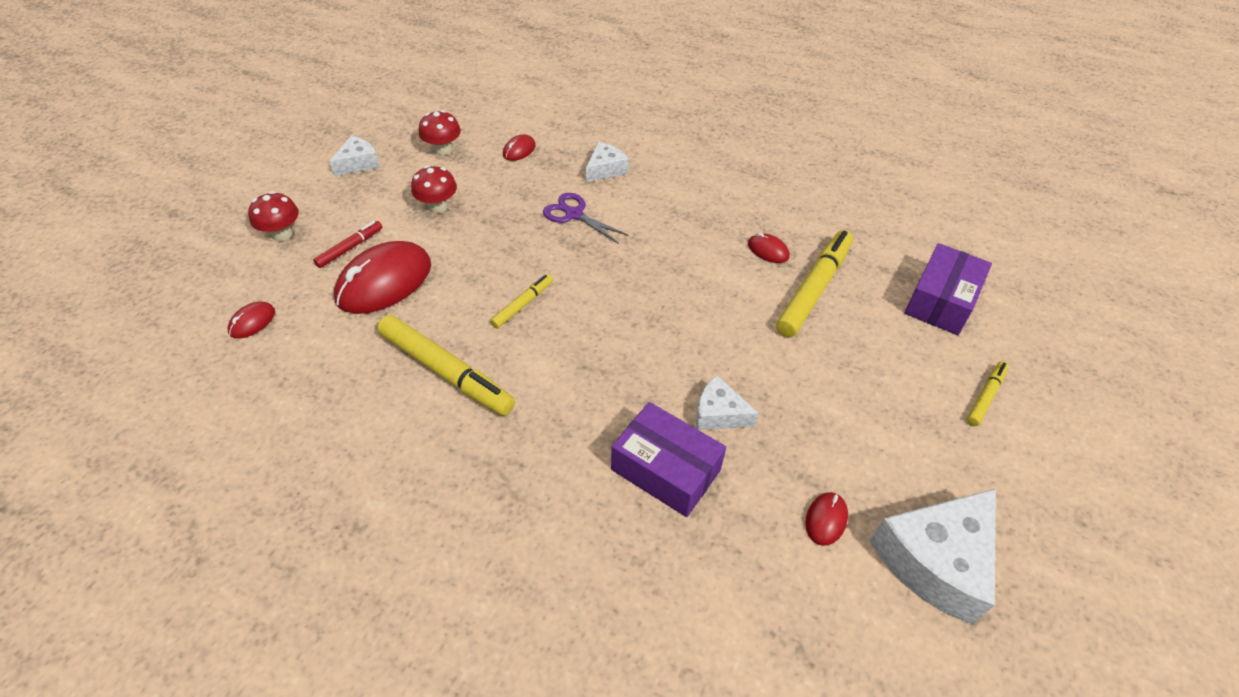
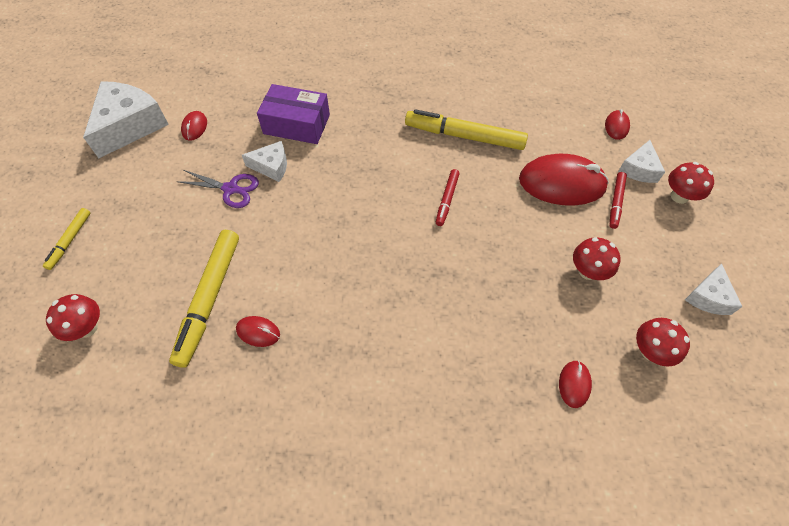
camera: 160 degrees right, 10 degrees up
red mouse [334,241,431,314] -> red mouse turned 75 degrees clockwise [519,154,609,206]
yellow marker [490,274,553,328] -> red marker [436,169,460,226]
purple scissors [543,193,629,244] -> purple scissors moved to [176,170,259,208]
white cheese [586,141,629,182] -> white cheese moved to [618,140,665,183]
purple box [904,243,992,335] -> red mushroom [46,294,100,341]

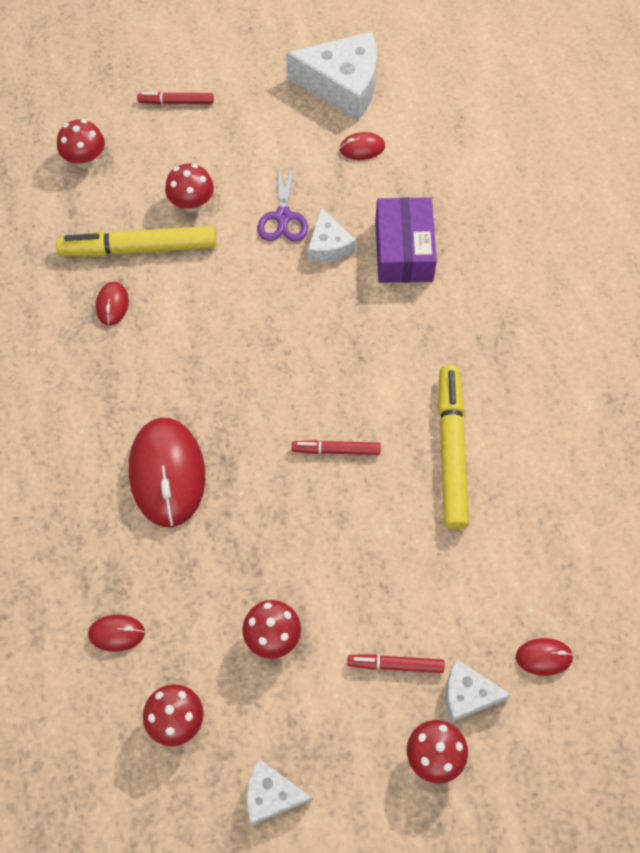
camera: 75 degrees right, 5 degrees up
yellow marker [43,208,91,270] -> red marker [137,92,214,104]
red mouse [519,154,609,206] -> red mouse moved to [129,418,205,527]
none -> red mushroom [165,164,214,212]

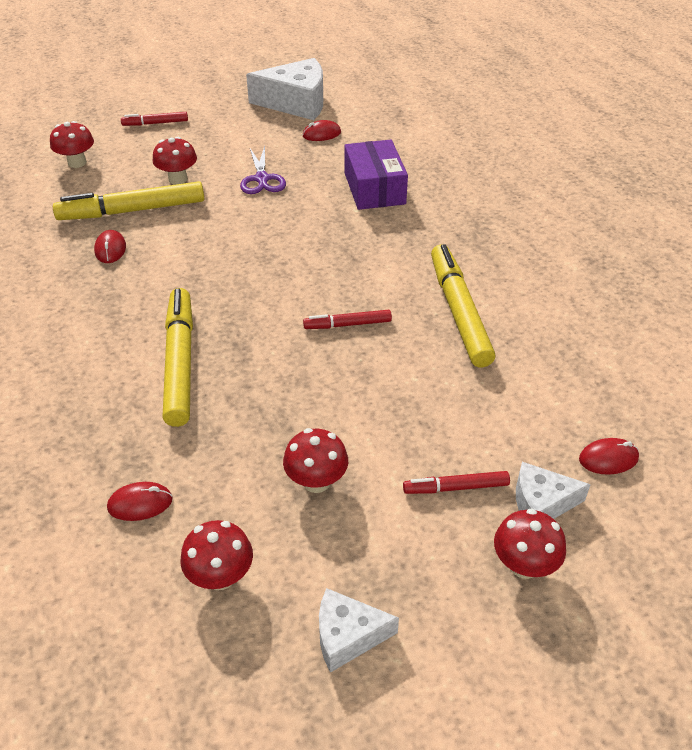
camera: 10 degrees left, 20 degrees down
red mouse [129,418,205,527] -> yellow marker [162,288,193,427]
white cheese [308,207,356,262] -> none

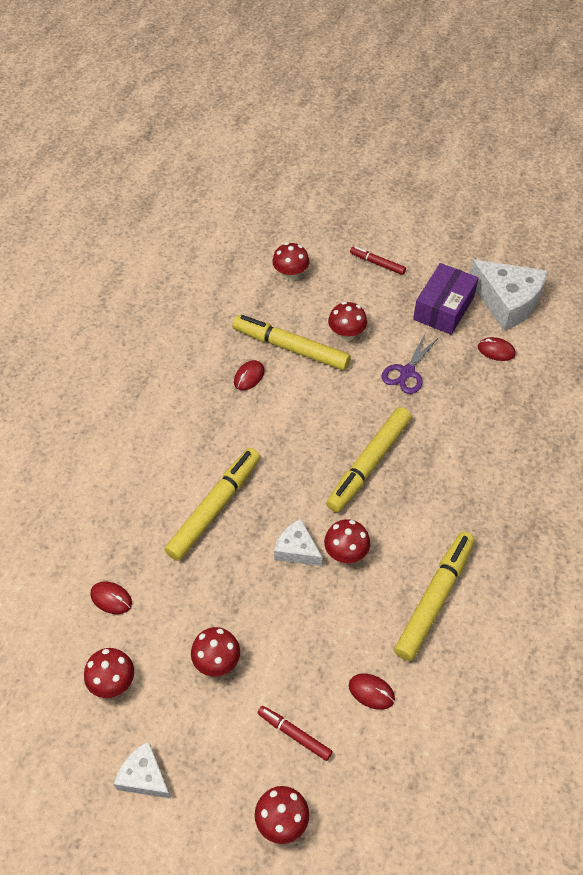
camera: 40 degrees right, 10 degrees up
red marker [303,310,392,329] -> red mushroom [324,519,370,563]
purple box [344,140,408,210] -> purple box moved to [413,263,479,335]
white cheese [516,462,591,519] -> white cheese moved to [274,519,323,566]
red mouse [579,438,639,475] -> red mouse moved to [349,673,395,710]
none -> yellow marker [326,407,411,512]

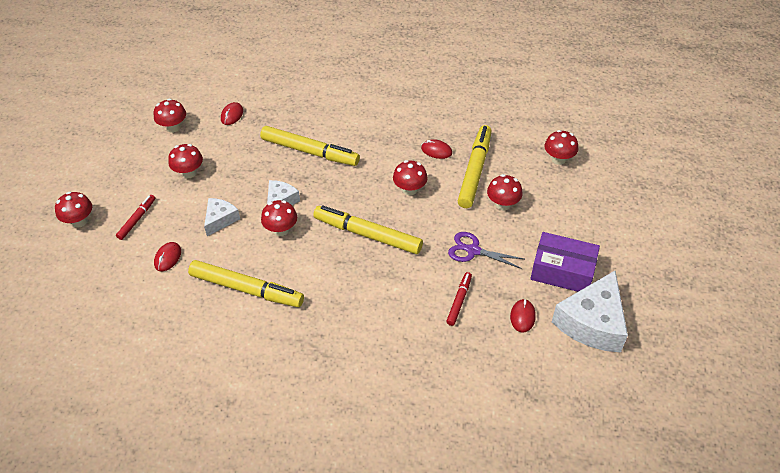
camera: 80 degrees right, 5 degrees down
white cheese [114,741,171,798] -> white cheese moved to [204,198,240,236]
red marker [350,246,406,275] -> red marker moved to [446,272,472,326]
none -> red mushroom [393,160,428,195]

